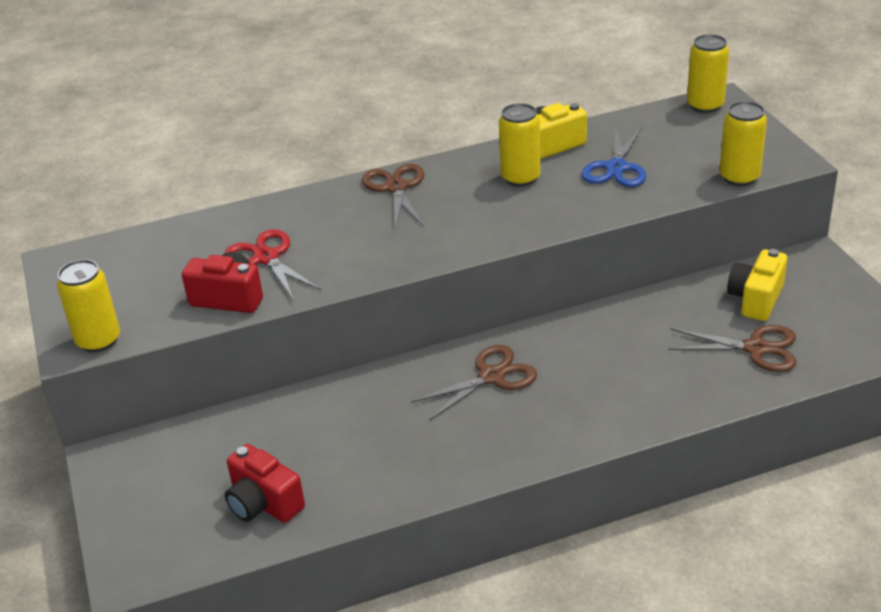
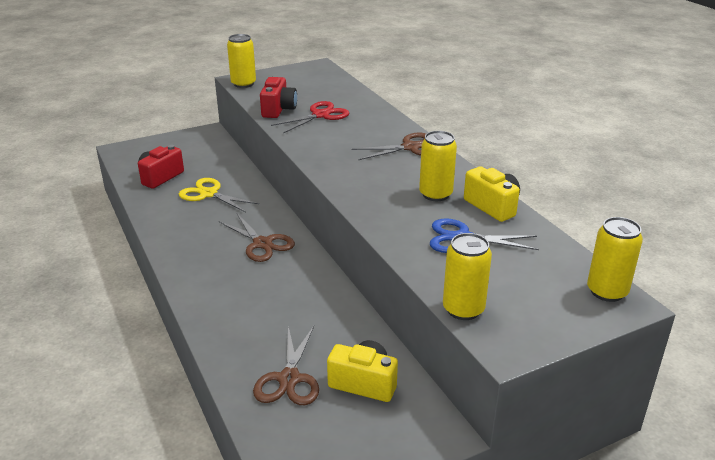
camera: 80 degrees right, 5 degrees down
none -> yellow scissors [179,178,259,212]

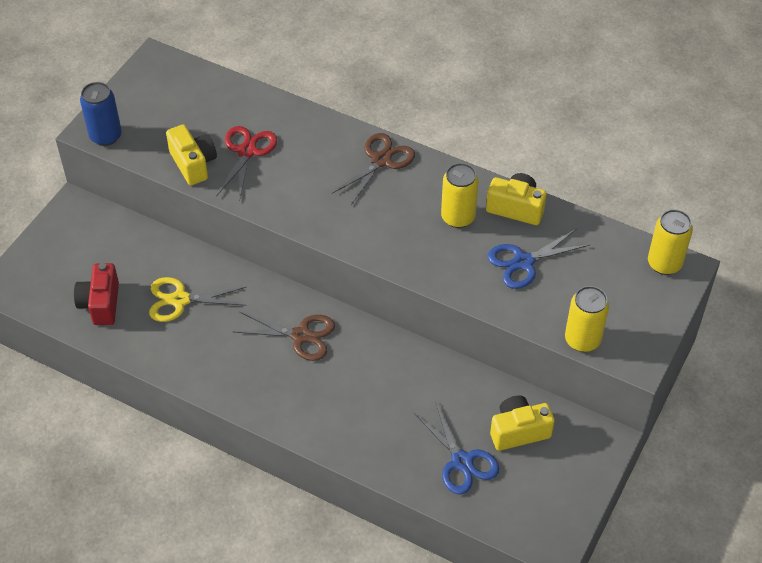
camera: 35 degrees left, 20 degrees up
yellow can [227,34,256,88] -> blue can [80,82,122,146]
brown scissors [253,326,319,405] -> blue scissors [414,401,499,494]
red camera [260,77,297,118] -> yellow camera [166,124,217,185]

